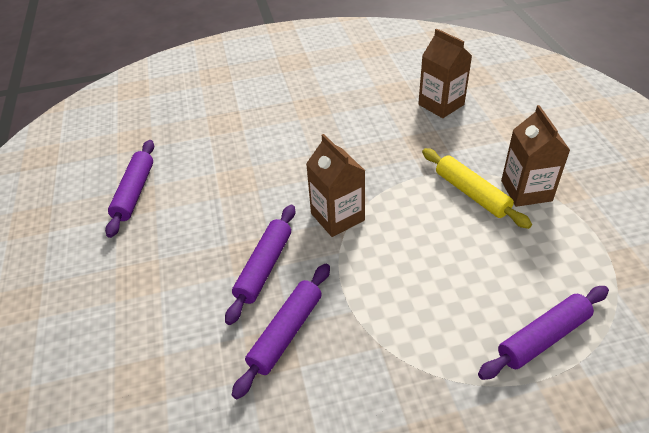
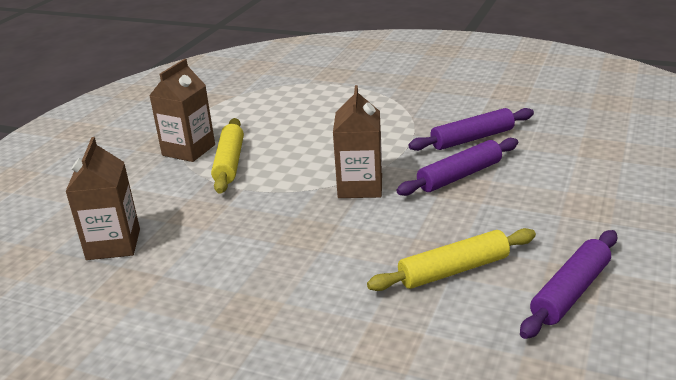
camera: 145 degrees left, 15 degrees down
purple rolling pin [478,286,609,380] -> none
none -> yellow rolling pin [367,228,536,291]

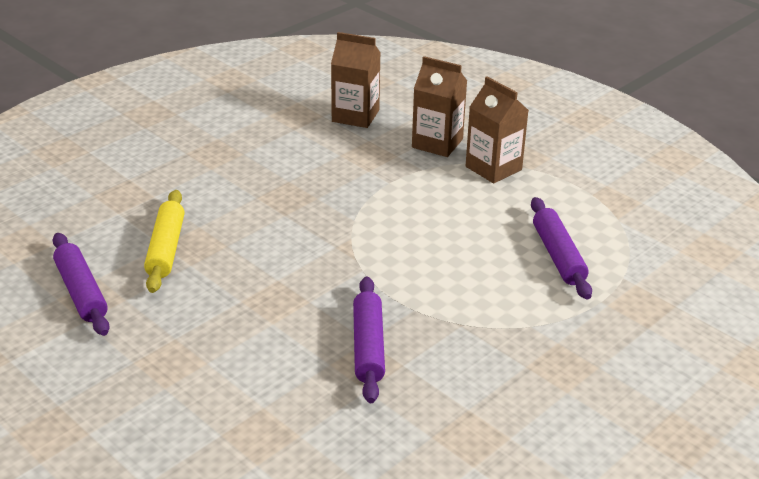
camera: 110 degrees right, 5 degrees up
yellow rolling pin [211,118,244,194] -> none
brown carton [333,85,382,198] -> brown carton moved to [412,56,467,157]
purple rolling pin [396,138,518,196] -> purple rolling pin moved to [531,197,592,299]

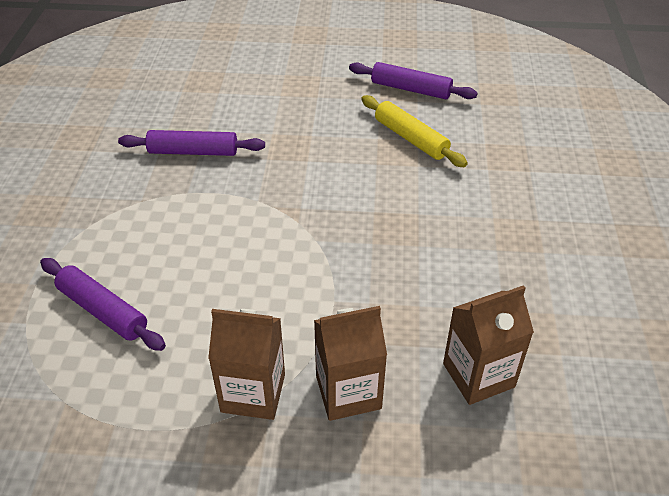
camera: 140 degrees right, 10 degrees up
purple rolling pin [353,277,385,403] -> purple rolling pin turned 45 degrees counterclockwise [118,130,265,156]

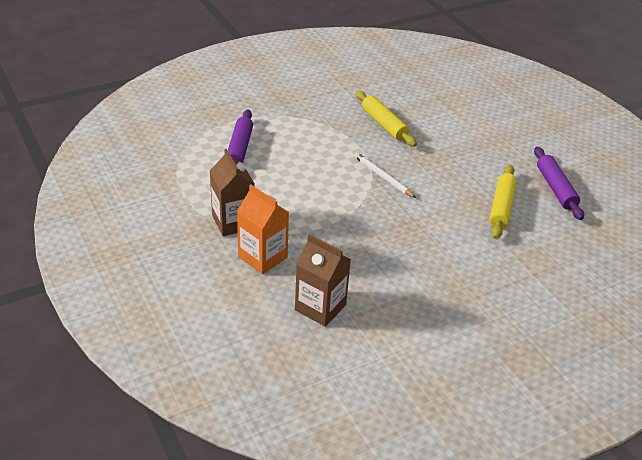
camera: 55 degrees right, 5 degrees down
purple rolling pin [118,130,265,156] -> yellow rolling pin [356,91,417,147]
brown carton [314,306,387,421] -> orange carton [237,185,289,274]
none -> white pencil [354,152,416,198]

